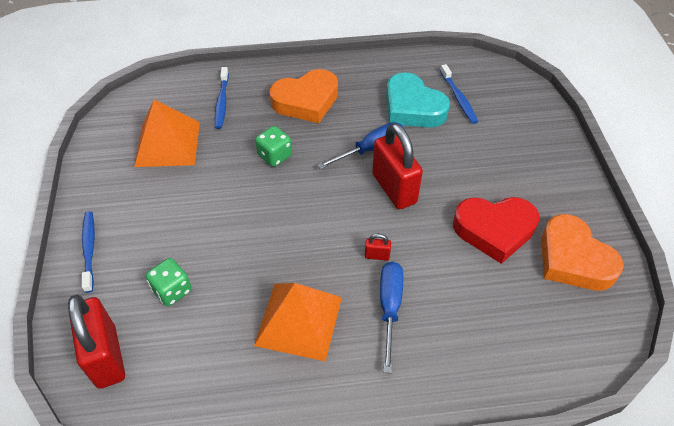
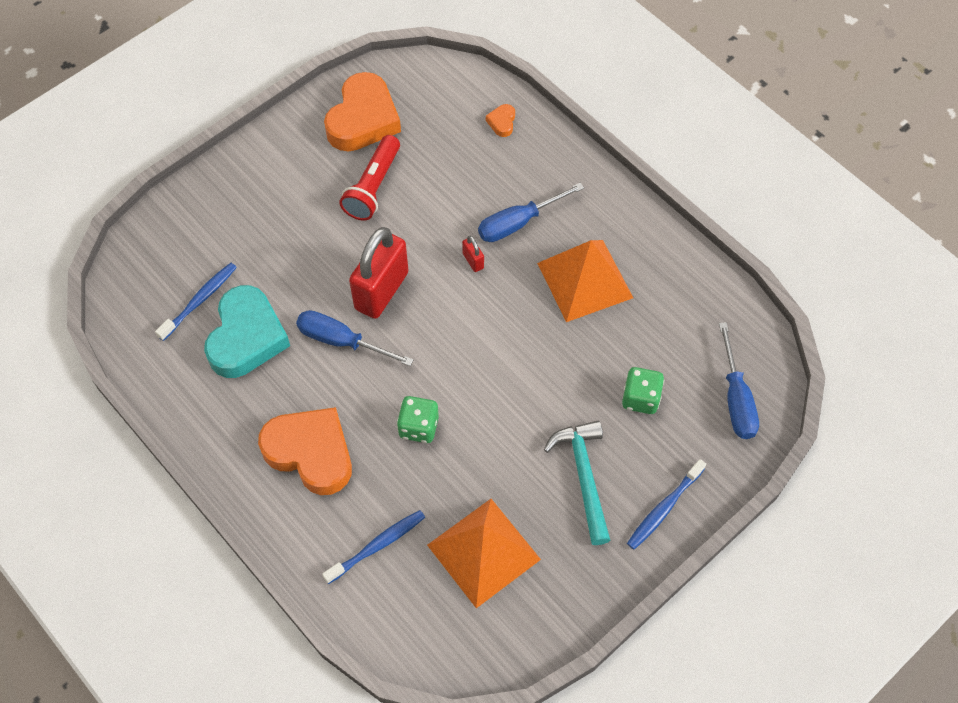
camera: 125 degrees left, 10 degrees up
red padlock [68,295,125,389] -> blue screwdriver [719,322,759,439]
red heart [453,197,539,264] -> red flashlight [339,135,400,221]
none -> orange heart [486,104,515,137]
none -> turquoise hammer [544,420,610,545]

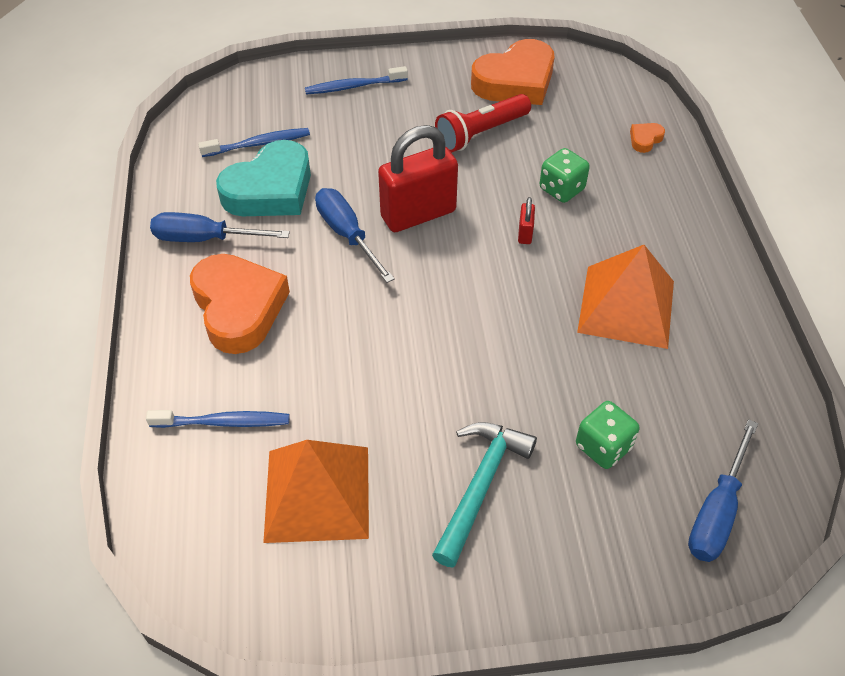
camera: 35 degrees right, 10 degrees down
green dice [397,396,439,443] -> green dice moved to [539,148,590,203]
blue screwdriver [478,183,584,242] -> blue screwdriver moved to [150,212,290,242]
blue toothbrush [627,459,706,550] -> blue toothbrush moved to [305,66,408,95]

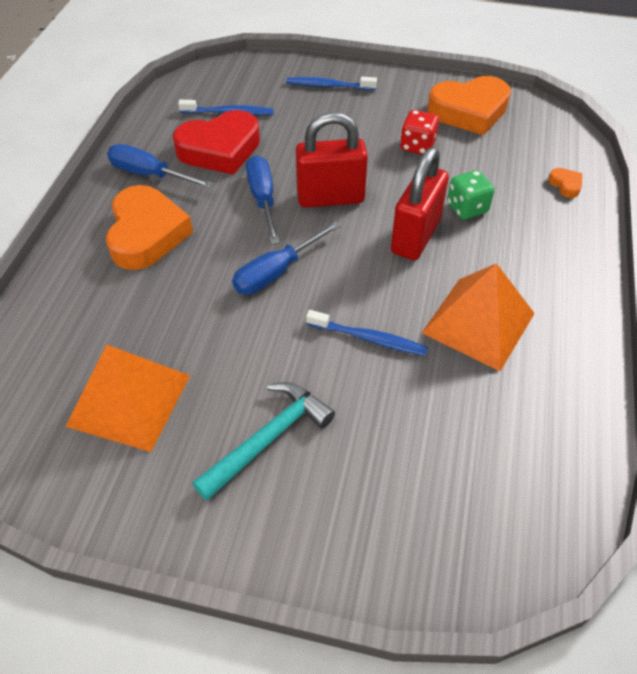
camera: 20 degrees right, 0 degrees up
blue toothbrush [146,410,290,428] -> blue toothbrush moved to [306,310,428,356]
turquoise heart [216,140,311,216] -> red heart [173,110,260,175]
red flashlight [435,94,531,152] -> red dice [400,110,439,155]
red padlock [518,197,535,244] -> red padlock [391,147,449,260], size x2.44
green dice [576,401,639,469] -> none
orange heart [630,123,665,153] -> orange heart turned 90 degrees clockwise [548,168,582,198]
blue screwdriver [688,419,758,562] -> blue screwdriver moved to [232,221,341,295]

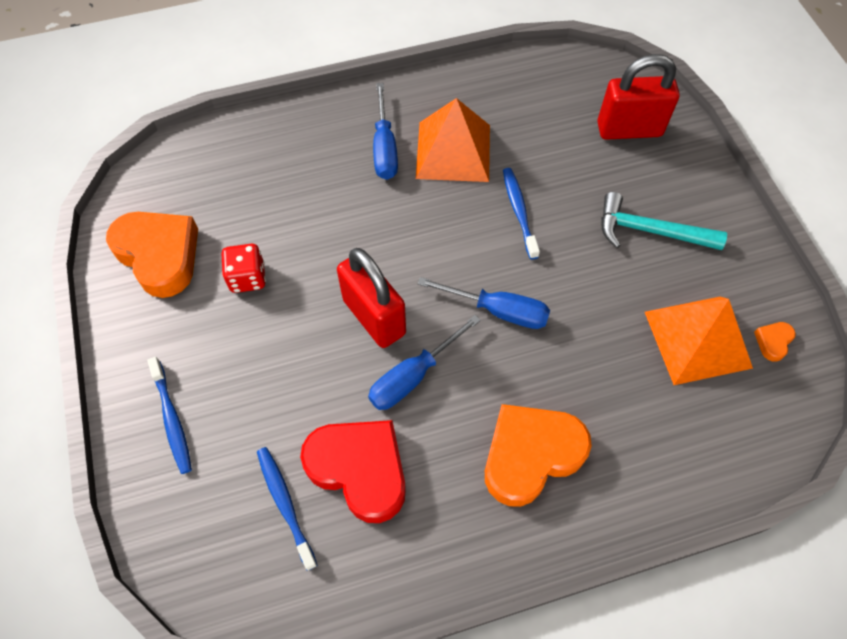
camera: 120 degrees left, 10 degrees up
blue screwdriver [107,144,214,188] -> blue screwdriver moved to [373,83,398,180]
red padlock [391,147,449,260] -> red padlock moved to [597,54,680,140]
green dice [447,170,494,220] -> none
orange heart [548,168,582,198] -> orange heart moved to [754,322,796,362]

